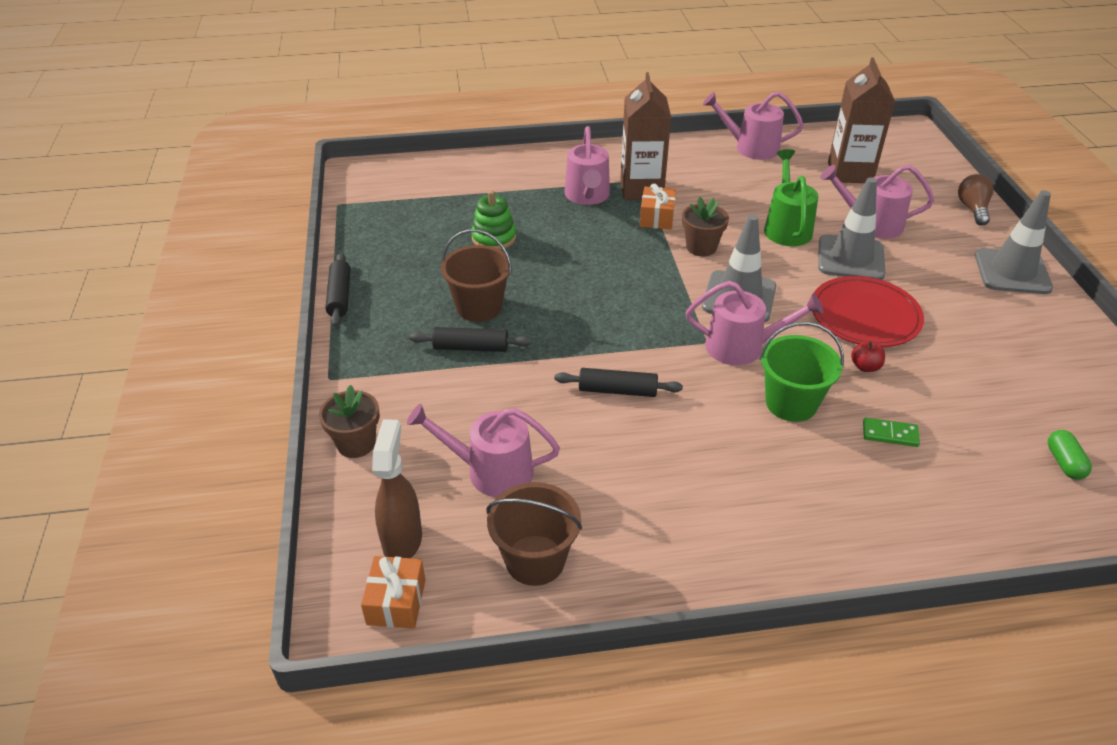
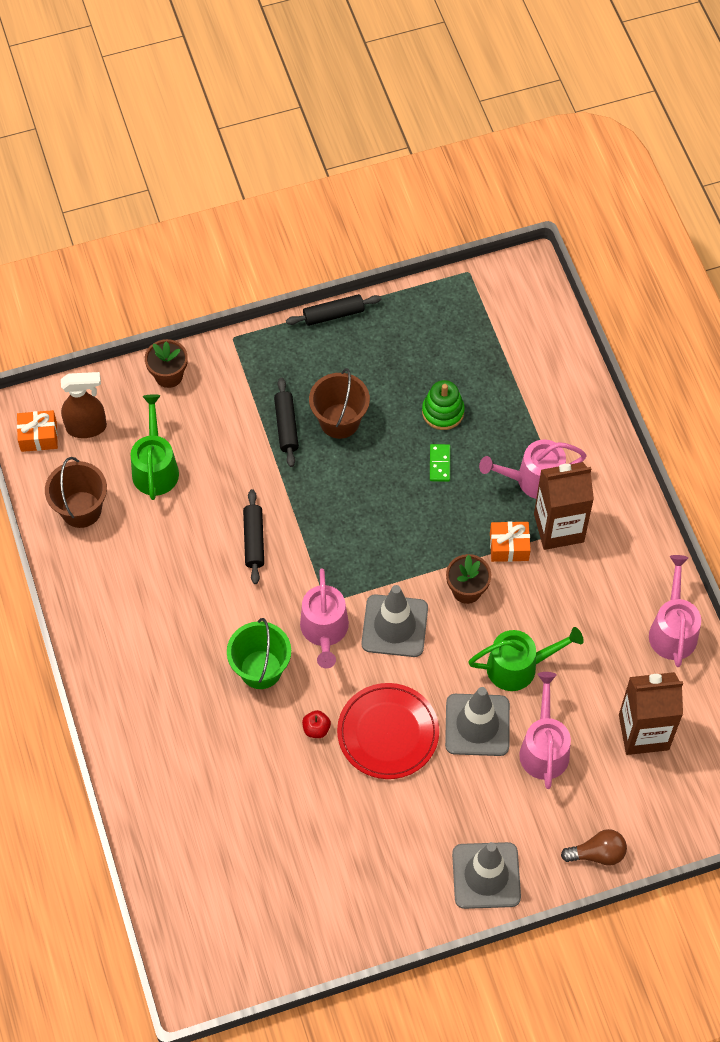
camera: 80 degrees right, 20 degrees up
pink watering can [407,404,560,497] -> green watering can [131,394,179,500]
green domino [863,418,920,447] -> green domino moved to [430,444,450,482]
green capsule [1048,430,1092,480] -> none

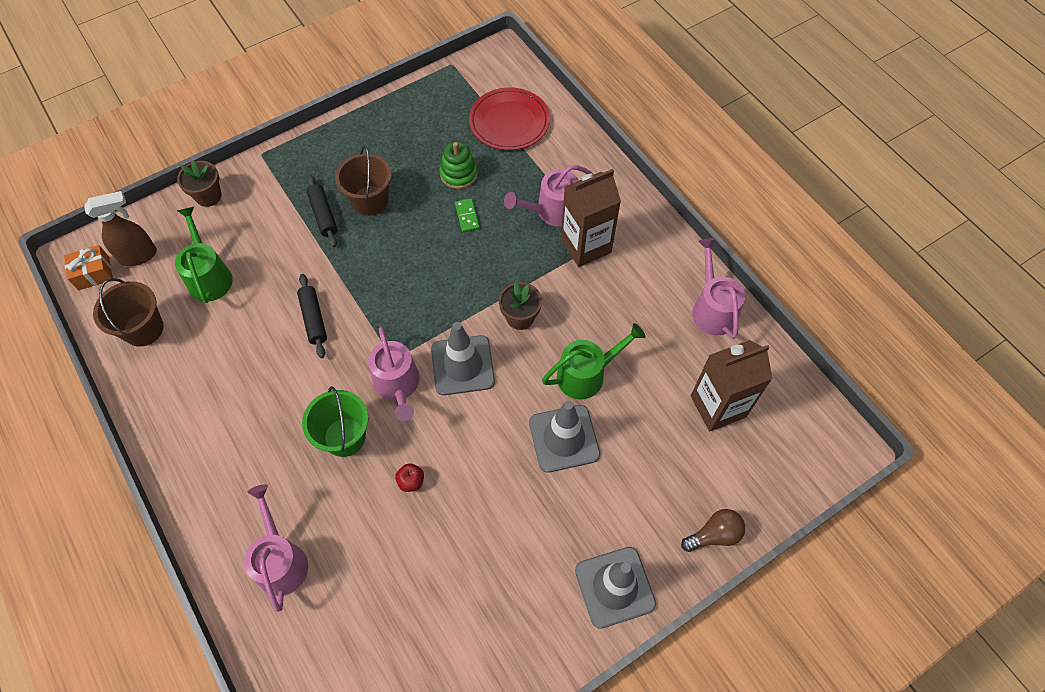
camera: 15 degrees left, 0 degrees up
black rolling pin [286,294,381,326] -> none
red plate [337,683,439,779] -> red plate moved to [469,87,550,150]
orange gift [490,521,531,562] -> none
pink watering can [519,672,571,789] -> pink watering can moved to [244,484,308,612]

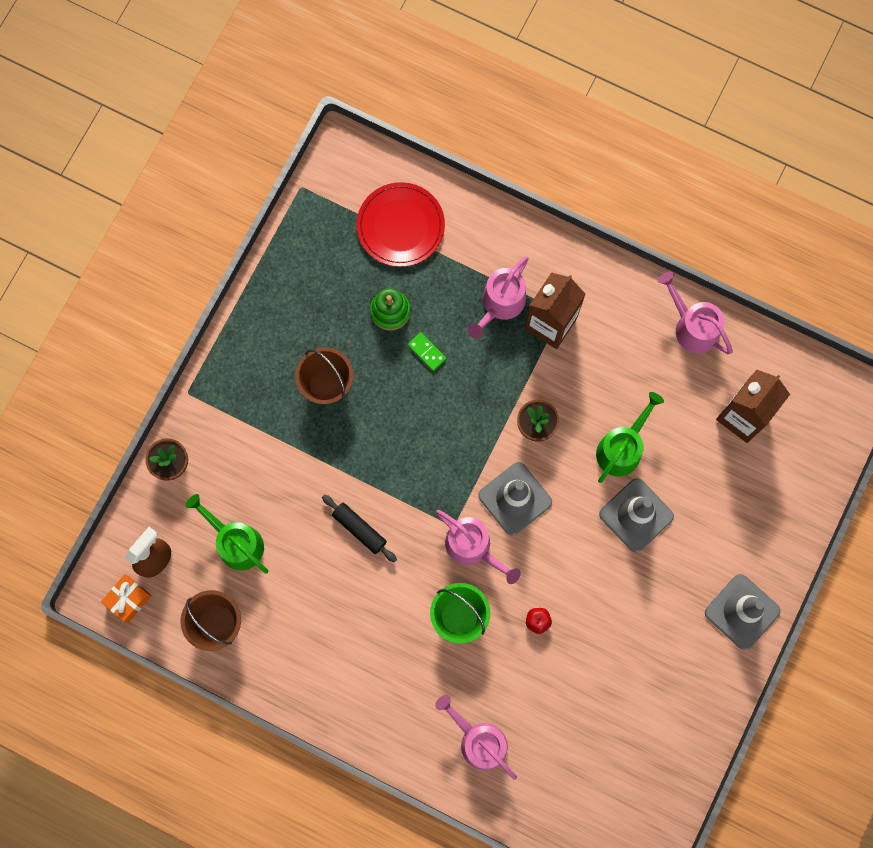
camera: 30 degrees left, 15 degrees up
black rolling pin [306,175,338,247] -> none
brown light bulb [681,509,745,552] -> none

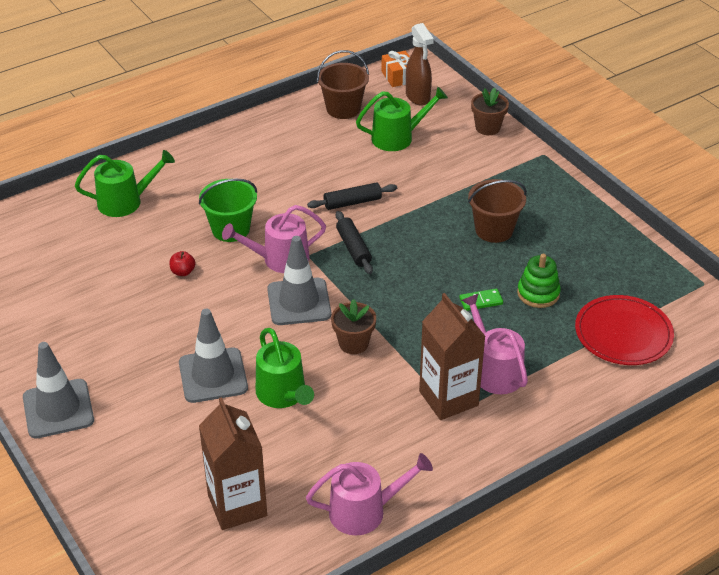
camera: 120 degrees right, 35 degrees down
pink watering can [435,695,517,780] -> green watering can [75,150,175,217]
none -> black rolling pin [336,211,373,274]

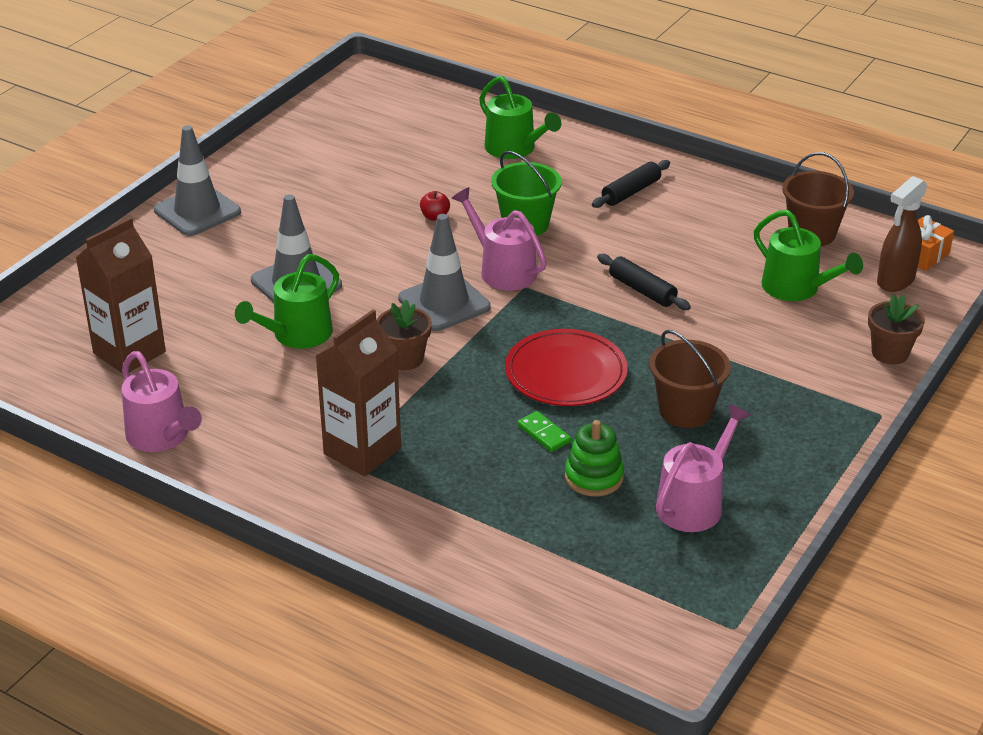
camera: 65 degrees right, 5 degrees down
black rolling pin [336,211,373,274] -> black rolling pin moved to [592,160,670,208]
pink watering can [462,294,528,394] -> pink watering can moved to [656,404,751,532]
red plate [575,295,674,365] -> red plate moved to [505,329,628,406]

